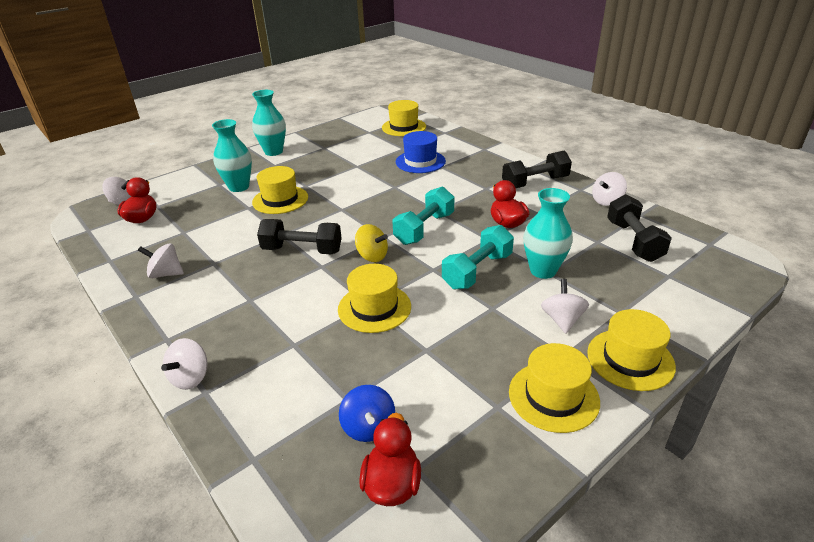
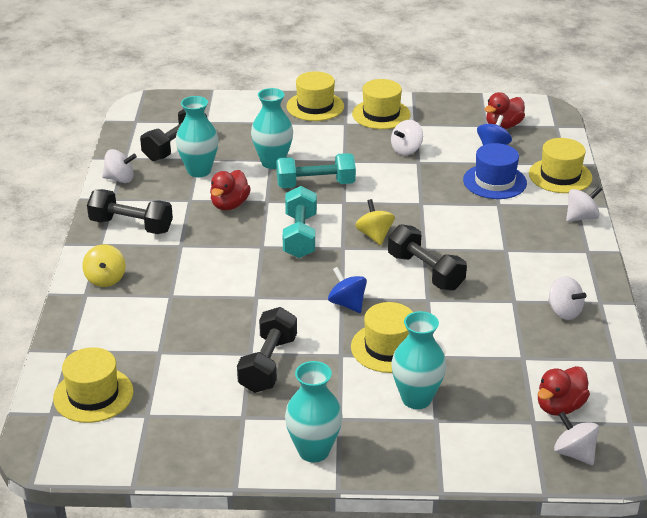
camera: 140 degrees left, 0 degrees up
yellow hat [338,264,411,333] -> yellow hat moved to [529,138,593,193]
turquoise dumbbell [393,186,454,245] -> turquoise dumbbell turned 75 degrees counterclockwise [283,186,317,258]
blue hat [396,131,446,173] -> blue hat moved to [463,143,527,199]
white spinning top [541,279,589,334] -> white spinning top moved to [391,120,423,156]
none -> yellow spinning top [82,244,126,287]
none -> turquoise vase [176,96,219,177]
none -> black dumbbell [237,307,297,393]
none -> blue spinning top [328,267,367,313]

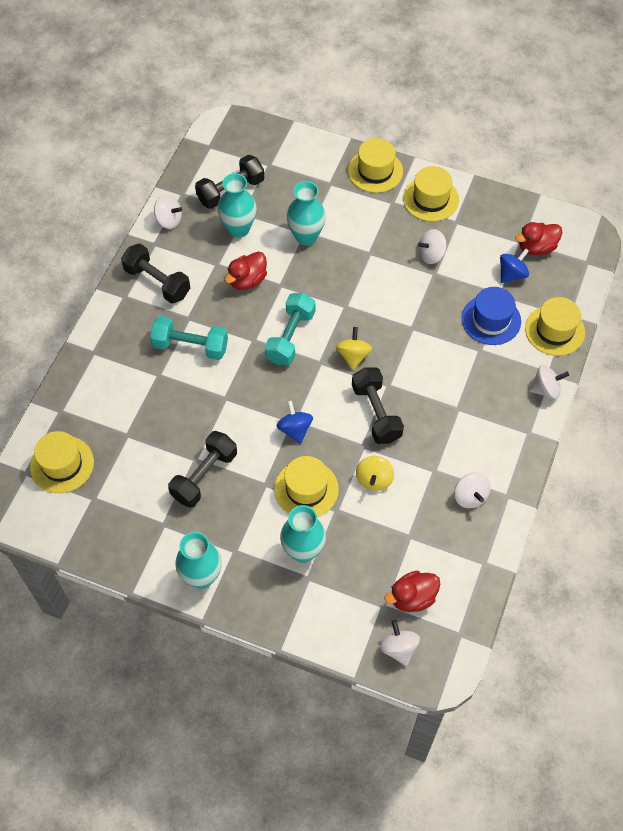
camera: 20 degrees right, 25 degrees up
yellow spinning top [82,244,126,287] -> yellow spinning top moved to [356,456,394,491]
turquoise dumbbell [276,153,356,188] -> turquoise dumbbell moved to [150,316,228,360]

